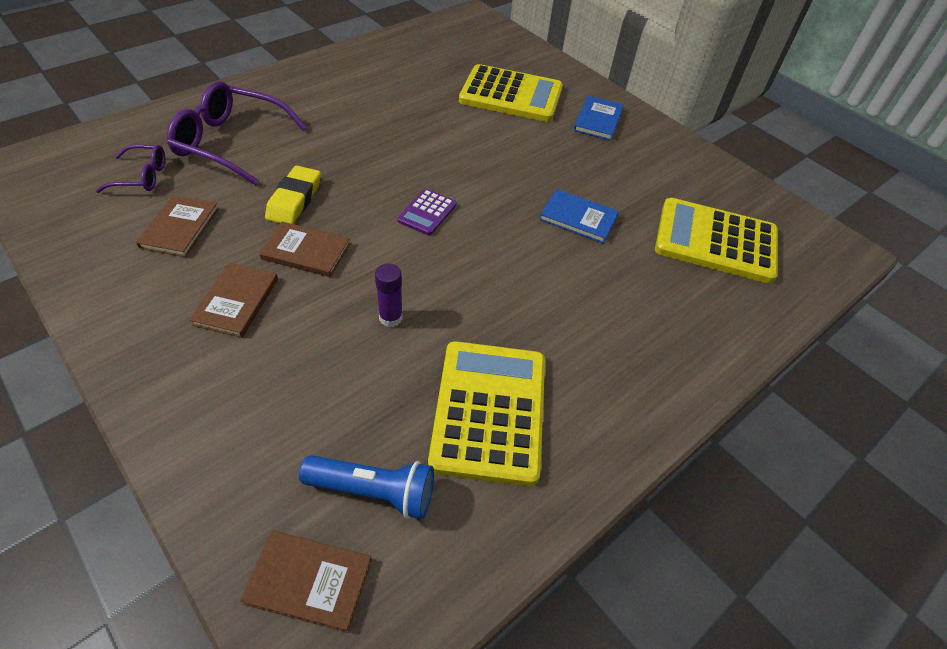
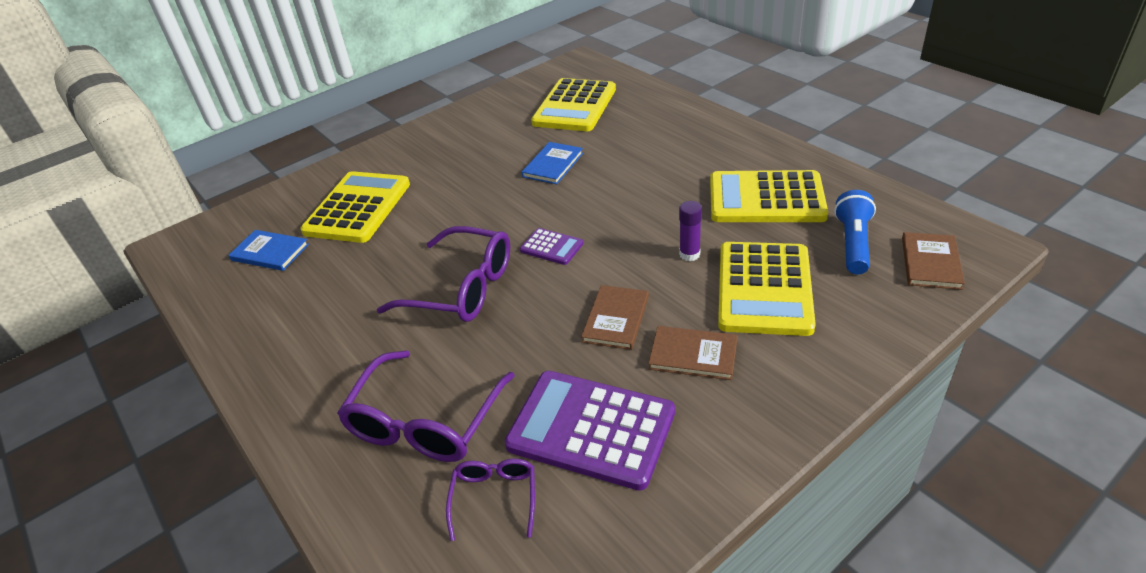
camera: 80 degrees left, 10 degrees down
brown book [136,195,219,257] -> purple calculator [505,371,675,491]
yellow eraser [265,166,321,224] -> none
blue book [573,96,624,140] -> blue book moved to [229,230,309,271]
none -> purple glasses [377,226,510,322]
none -> yellow calculator [718,242,816,336]

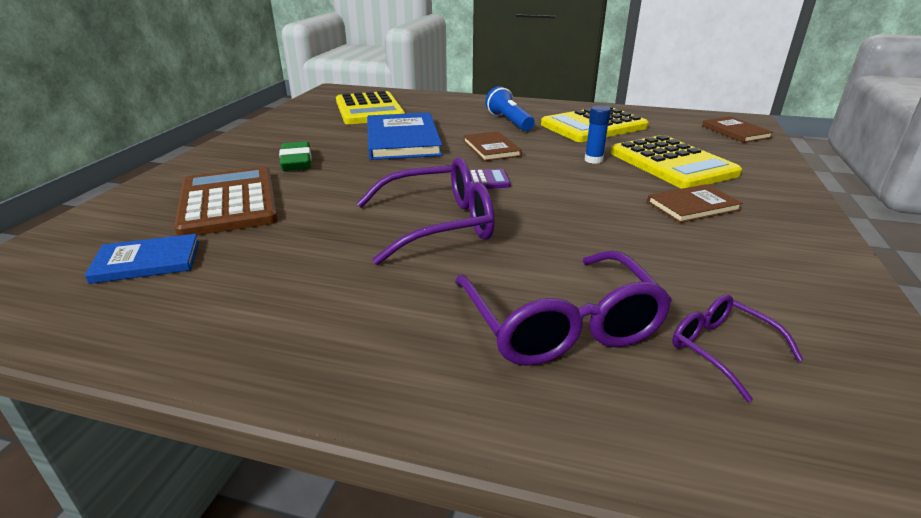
camera: 40 degrees left, 10 degrees down
yellow calculator [301,171,410,243] -> brown calculator [174,167,278,236]
purple calculator [505,371,675,491] -> none
blue book [522,142,583,184] -> blue book [367,113,442,160], size x1.78
brown book [581,285,649,350] -> brown book moved to [463,131,522,161]
purple glue stick [679,201,702,261] -> blue glue stick [585,106,611,164]
blue flashlight [834,190,876,274] -> blue flashlight moved to [485,86,534,131]
none -> green eraser [279,141,312,171]

